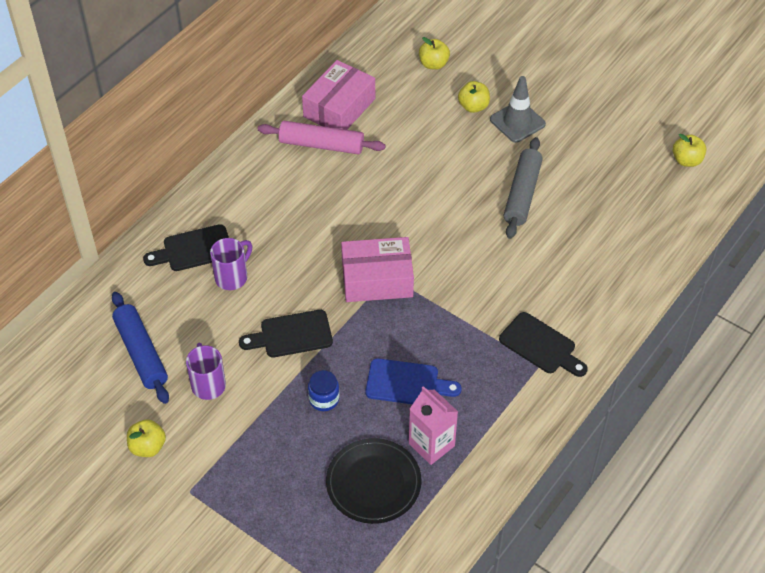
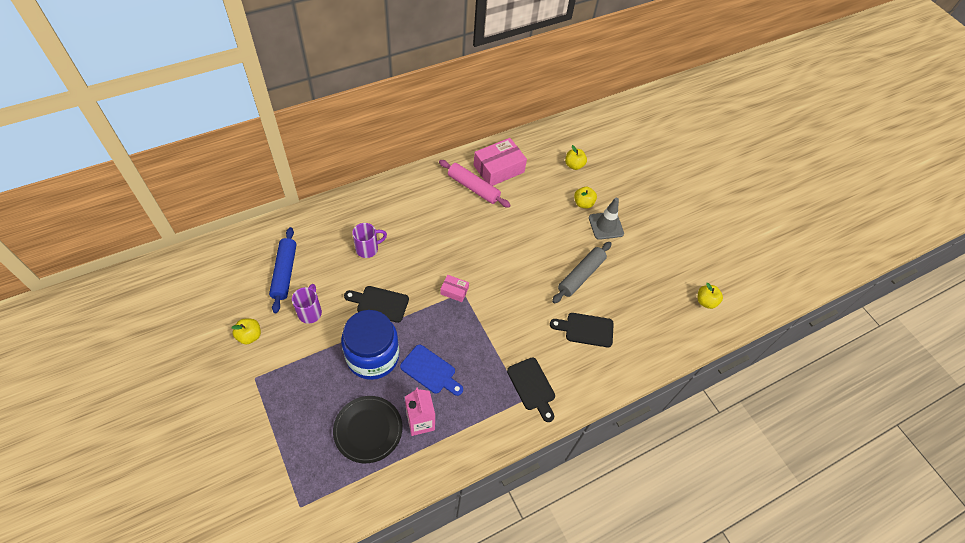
camera: 20 degrees right, 5 degrees up
black cutting board [143,224,229,271] -> black cutting board moved to [550,313,614,347]
blue jar [308,370,340,411] -> blue jar [341,310,399,380], size x2.45
pink box [341,237,414,302] -> pink box [440,275,469,302], size x0.50

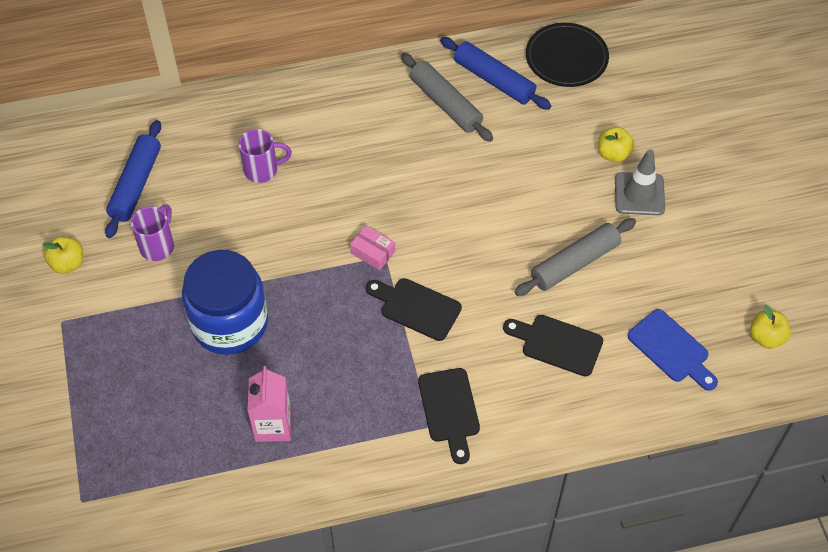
camera: 20 degrees right, 0 degrees up
black plate [333,396,402,463] -> black plate moved to [526,23,609,87]
black cutting board [344,286,409,323] -> black cutting board moved to [366,278,462,341]
blue cutting board [400,345,463,396] -> blue cutting board moved to [628,309,718,391]
pink rolling pin [439,160,511,208] -> grey rolling pin [401,53,493,142]
pink box [474,138,527,186] -> blue rolling pin [440,37,551,110]
yellow apple [565,145,587,170] -> none

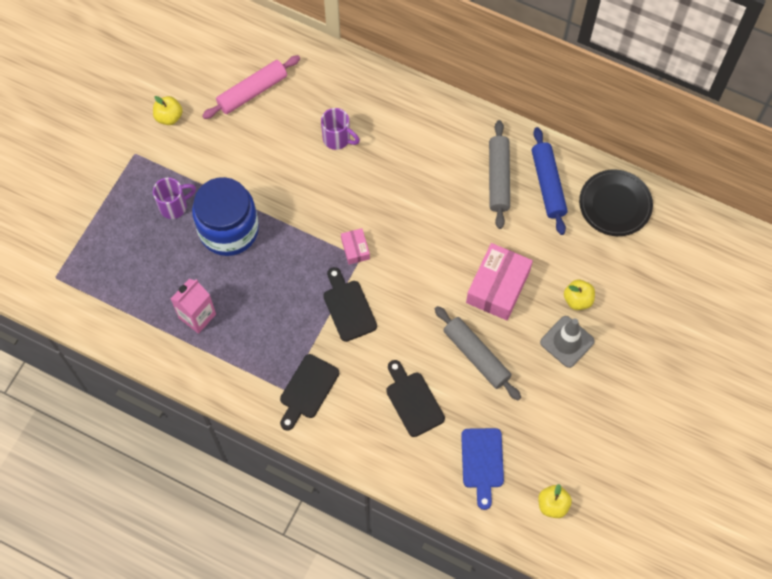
camera: 40 degrees right, 10 degrees up
blue rolling pin [105,120,161,238] -> pink rolling pin [202,55,300,119]
purple mug [131,204,174,261] -> purple mug moved to [153,178,196,219]
grey rolling pin [515,218,636,296] -> grey rolling pin turned 45 degrees clockwise [435,306,521,400]
none -> pink box [466,243,533,320]

